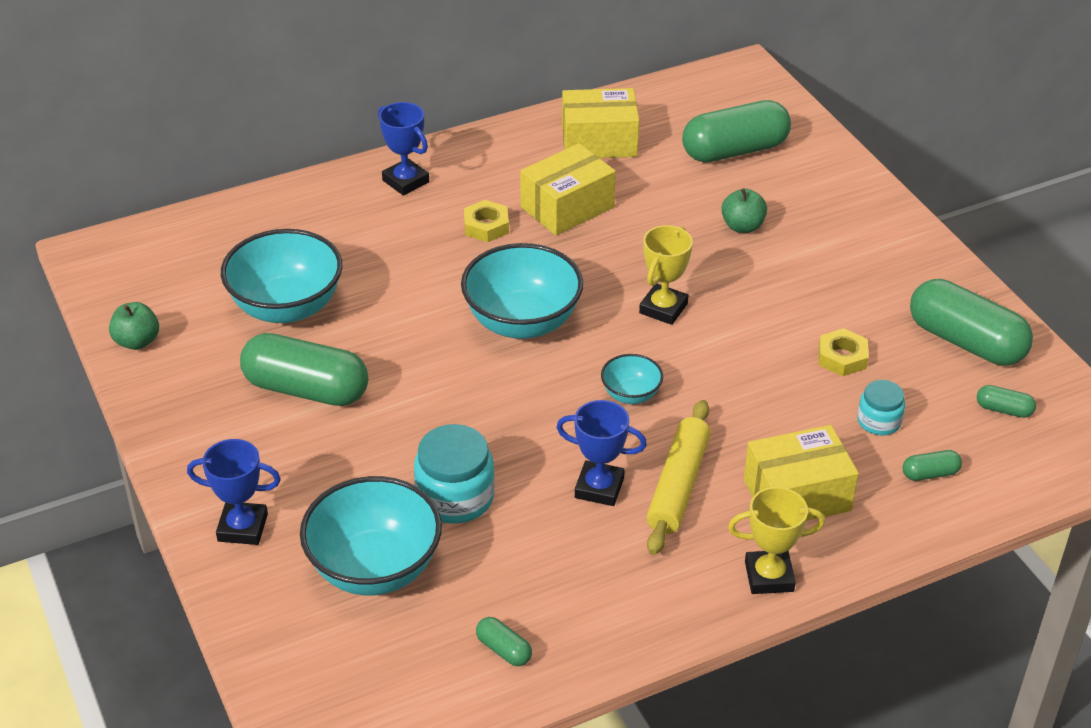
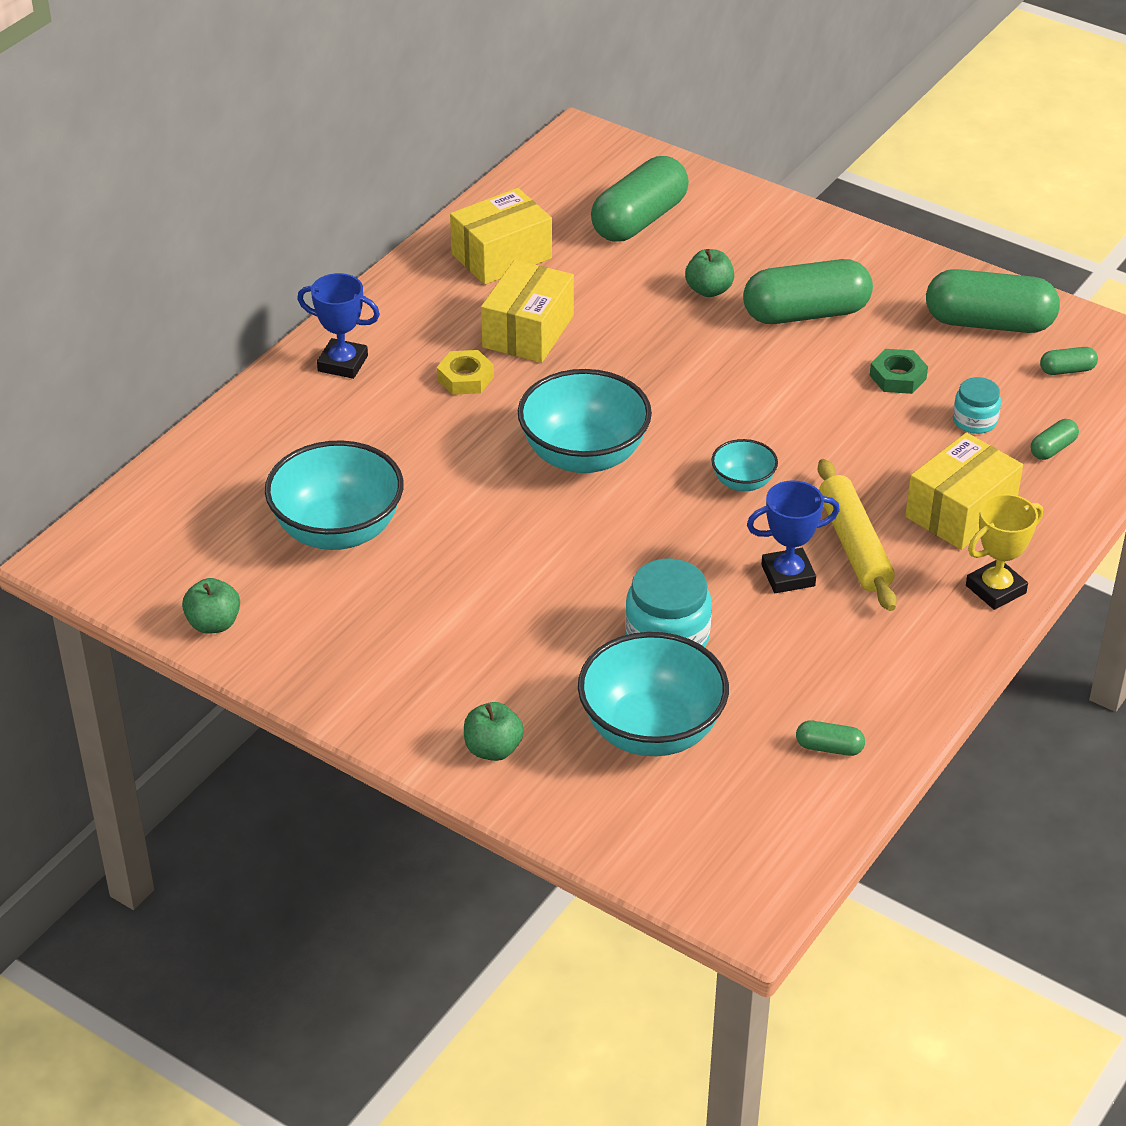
camera: 30 degrees left, 0 degrees up
blue trophy [187,439,281,545] -> green apple [464,702,524,761]
green capsule [240,333,368,406] -> green capsule moved to [743,259,873,324]
yellow trophy [639,225,693,325] -> none
yellow nut [818,328,869,376] -> green nut [870,349,928,394]

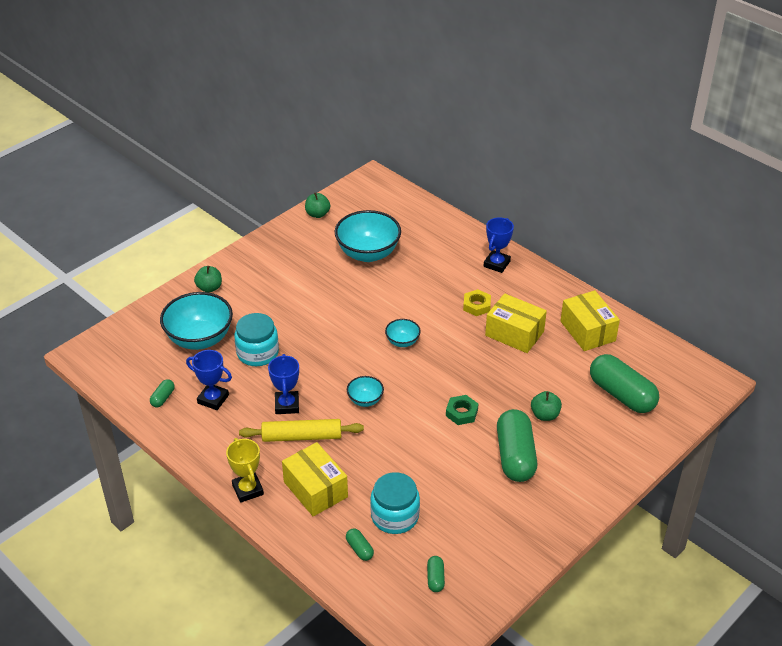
camera: 100 degrees right, 0 degrees up
turquoise bowl [518,369,652,474] -> turquoise bowl [385,319,421,347], size x0.49
green nut [870,349,928,394] -> green nut moved to [446,395,478,425]
green capsule [926,269,1060,333] -> none
turquoise jar [953,377,1001,434] -> turquoise jar [370,472,420,534], size x1.69
none -> blue trophy [186,350,232,410]

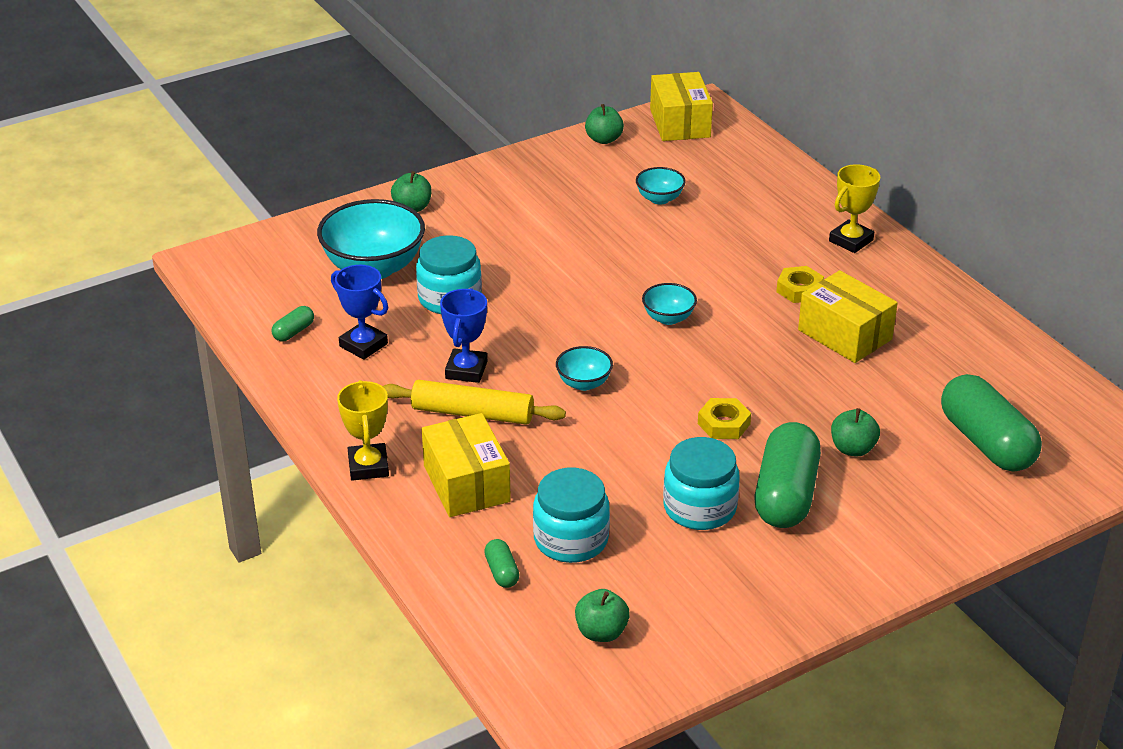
camera: 15 degrees right, 5 degrees down
turquoise bowl [335,210,401,262] -> turquoise bowl [636,167,686,204], size x0.49
green capsule [427,556,445,592] -> green apple [575,589,630,642]
green nut [446,395,478,425] -> yellow nut [698,398,751,439]
blue trophy [484,217,514,273] -> yellow trophy [829,164,880,253]
yellow box [560,290,620,351] -> yellow box moved to [650,72,713,141]
none -> turquoise jar [663,437,740,530]

